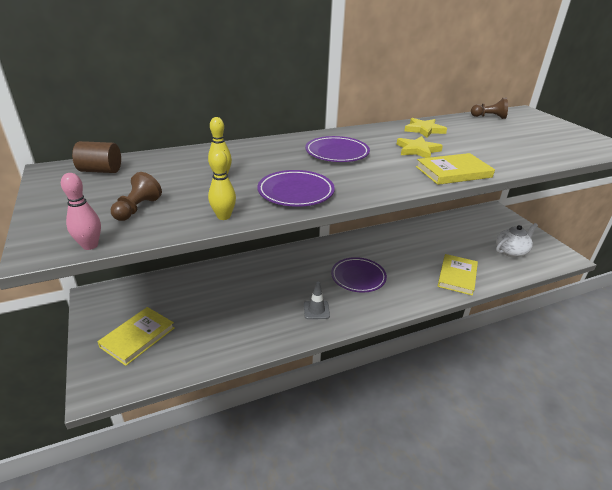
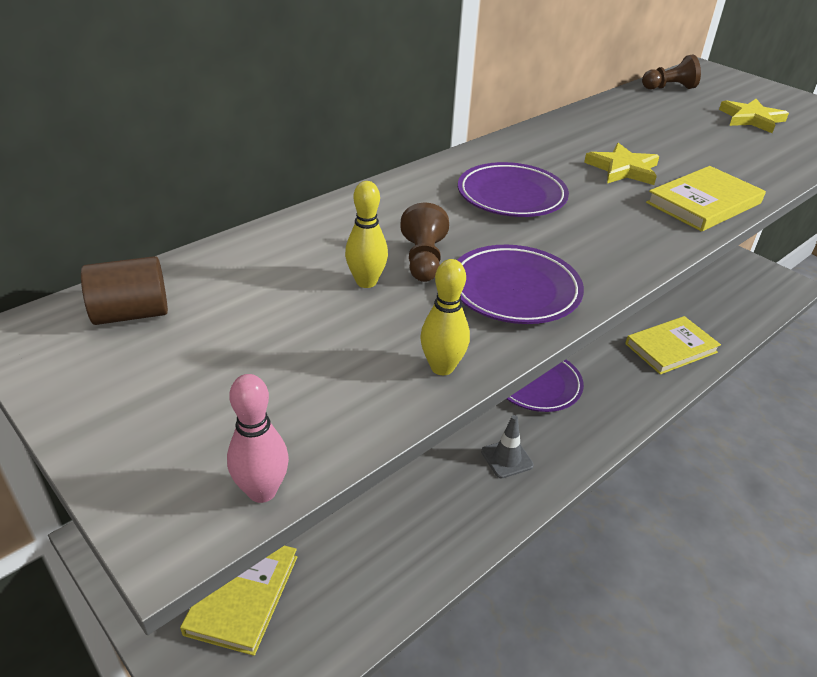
camera: 20 degrees left, 5 degrees up
brown pawn [111,172,162,221] -> brown pawn moved to [400,203,449,282]
yellow star [404,118,447,138] -> yellow star moved to [719,99,789,133]
yellow book [437,254,478,296] -> yellow book turned 60 degrees clockwise [625,316,721,375]
white teapot [496,223,538,257] -> none

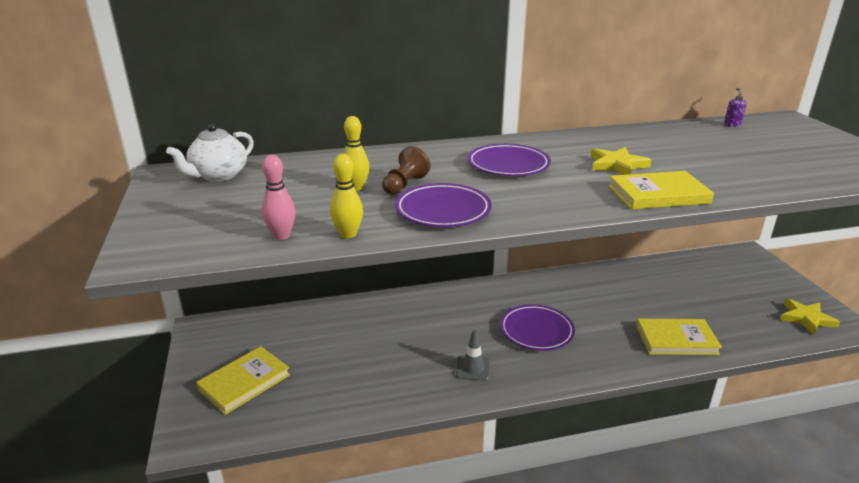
camera: 30 degrees right, 10 degrees down
brown cylinder [81,256,168,325] -> white teapot [166,123,254,182]
pink bowling pin [227,374,289,503] -> pink bowling pin moved to [262,155,296,240]
brown pawn [642,54,701,89] -> purple soap dispenser [724,88,747,127]
yellow star [719,99,789,133] -> yellow star moved to [780,298,840,335]

